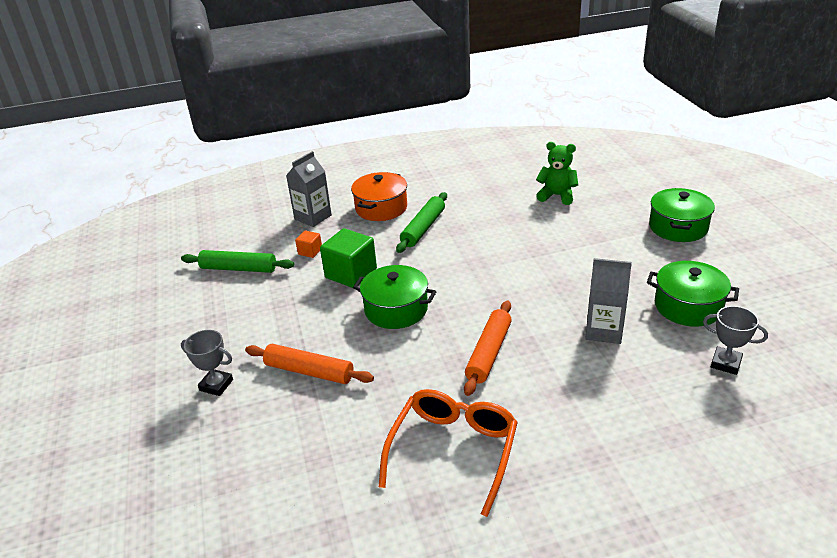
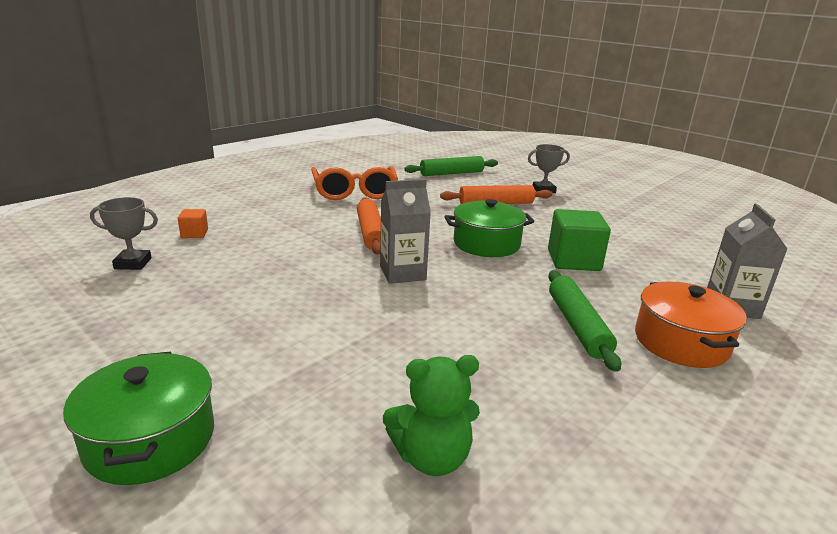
camera: 145 degrees right, 10 degrees down
green rolling pin [181,250,294,273] -> green rolling pin moved to [404,156,498,176]
orange cube [295,230,322,258] -> orange cube moved to [178,209,208,238]
grey carton [585,258,632,344] -> grey carton moved to [380,179,431,284]
green pot [647,261,739,327] -> none

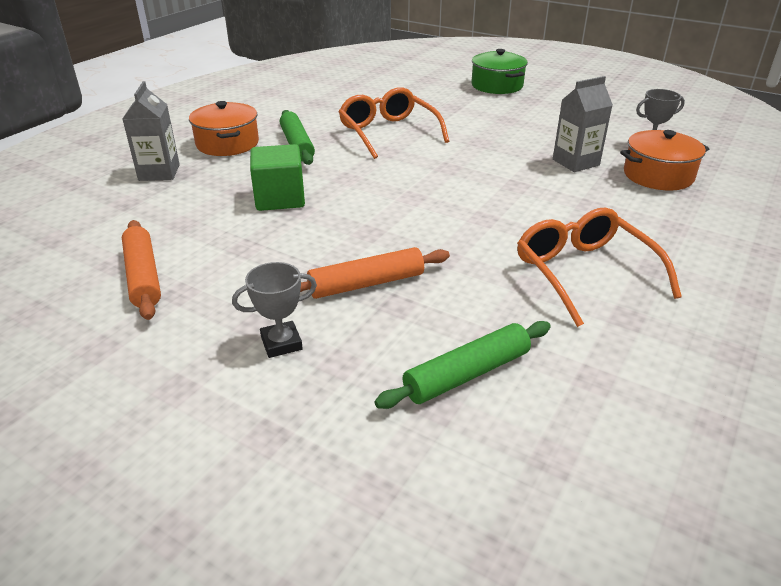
camera: 170 degrees right, 10 degrees up
orange cube [178,209,208,238] -> orange pot [620,130,709,190]
orange rolling pin [357,197,381,254] -> orange rolling pin moved to [122,220,161,320]
grey carton [380,179,431,284] -> grey carton moved to [553,76,613,172]
green teddy bear [383,355,480,476] -> none
green pot [445,199,534,257] -> none
none -> orange glasses [339,87,449,159]

